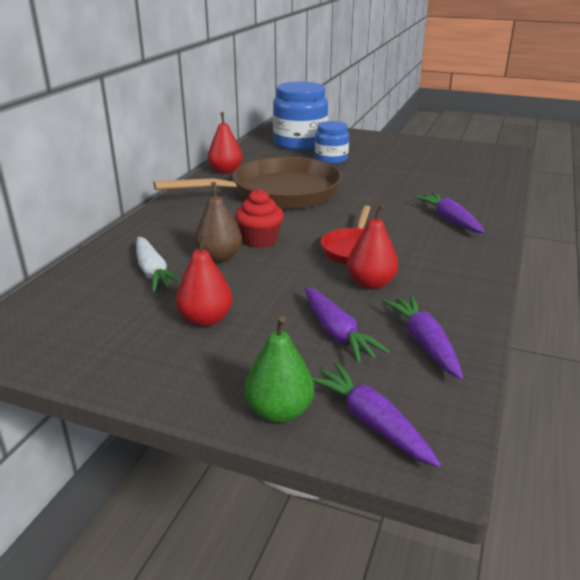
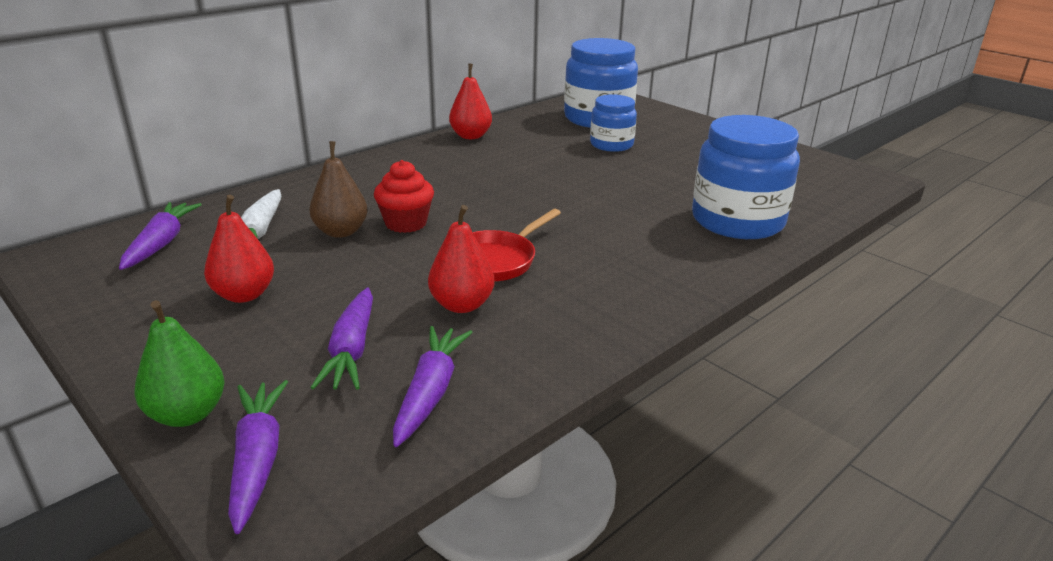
camera: 25 degrees right, 0 degrees up
brown pan [153,157,342,209] -> none
purple carrot [414,193,485,233] -> purple carrot moved to [119,202,202,270]
none -> blue jar [692,115,800,239]

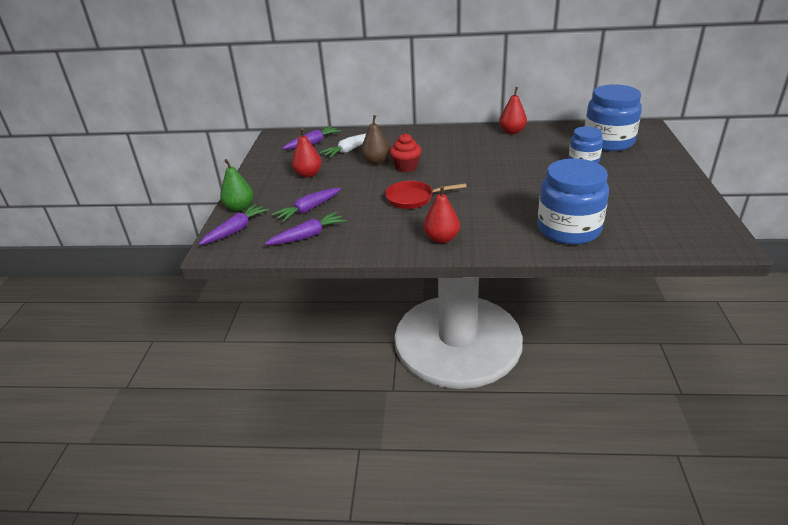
camera: 50 degrees right, 5 degrees up
red pear [428,205,494,313] -> red pear moved to [424,186,460,243]

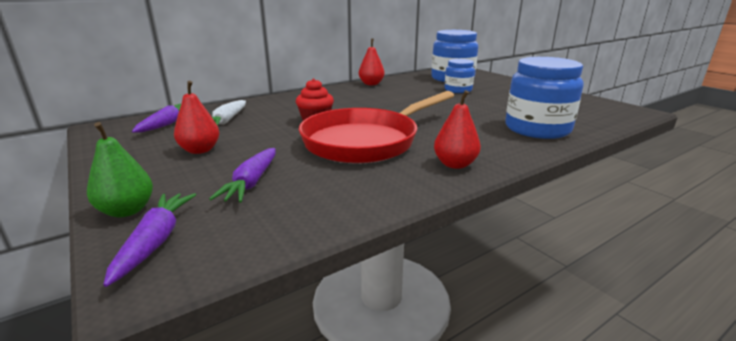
camera: 40 degrees left, 10 degrees down
purple carrot [265,212,346,245] -> none
brown pear [361,115,390,165] -> none
red pan [385,181,467,209] -> red pan [299,91,454,164], size x1.96

